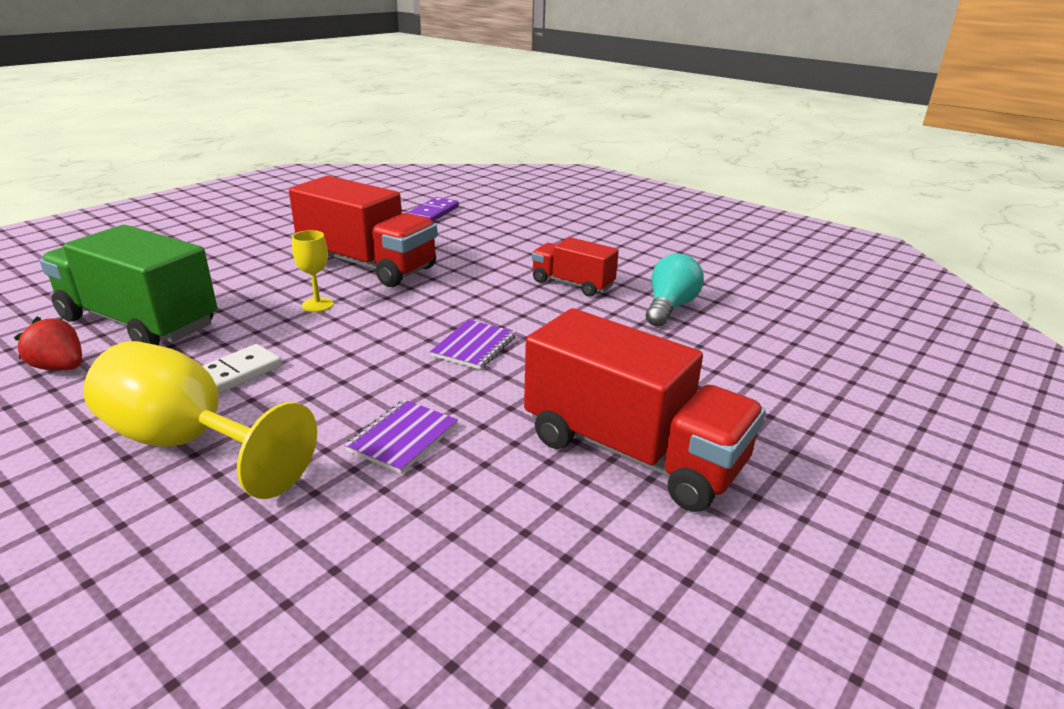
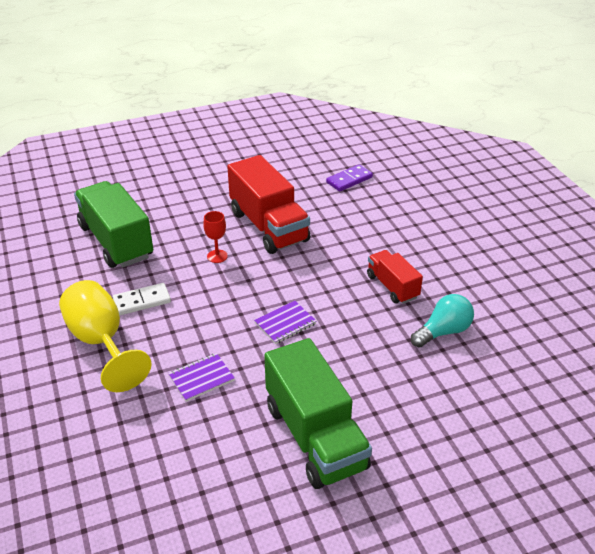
camera: 30 degrees right, 10 degrees up
red strawberry [14,317,82,370] -> none
yellow goblet [292,230,334,312] -> red goblet [203,211,228,263]
red truck [524,308,766,512] -> green truck [264,338,372,489]

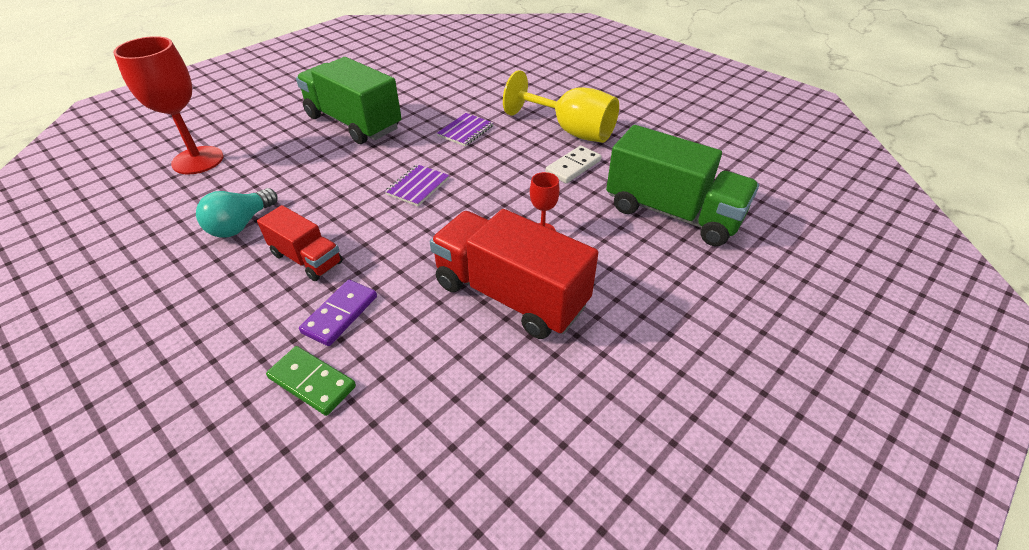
camera: 155 degrees right, 5 degrees up
purple domino [326,164,373,192] -> purple domino moved to [299,280,377,346]
none -> red goblet [113,36,223,175]
none -> green domino [266,346,356,416]

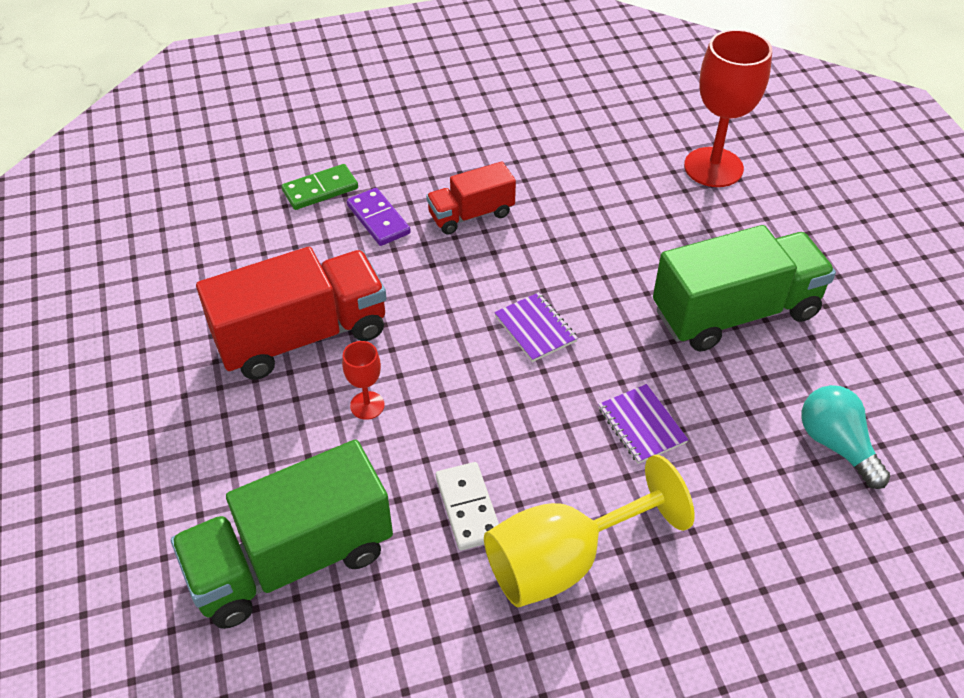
camera: 120 degrees right, 5 degrees up
turquoise light bulb [196,188,277,238] -> turquoise light bulb moved to [801,385,890,489]

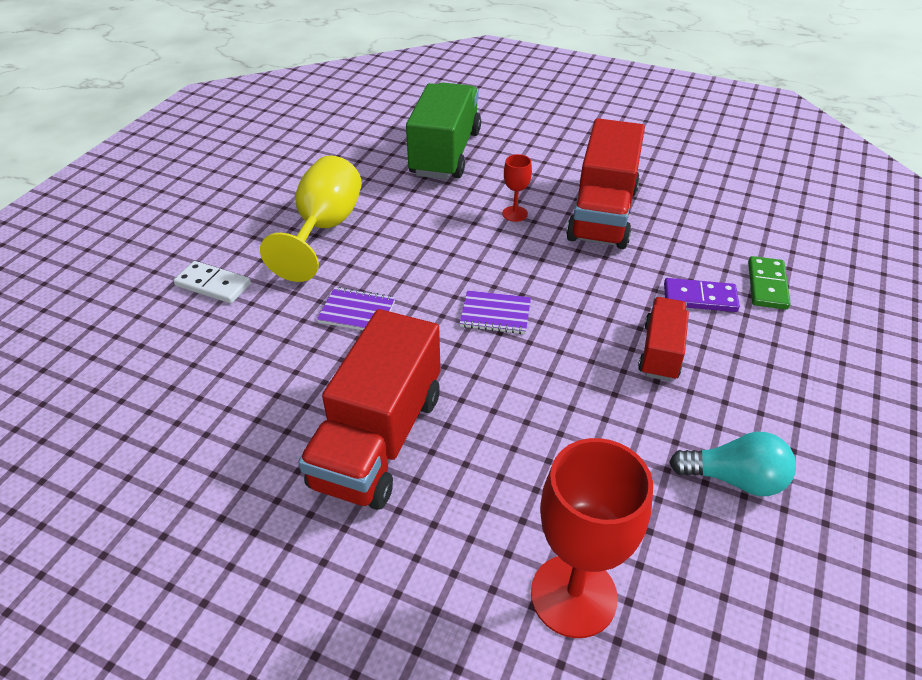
camera: 130 degrees right, 5 degrees down
white domino [436,462,499,550] -> white domino moved to [174,261,251,303]
green truck [653,225,836,352] -> red truck [298,309,441,510]
turquoise light bulb [801,385,890,489] -> turquoise light bulb moved to [669,432,796,496]

